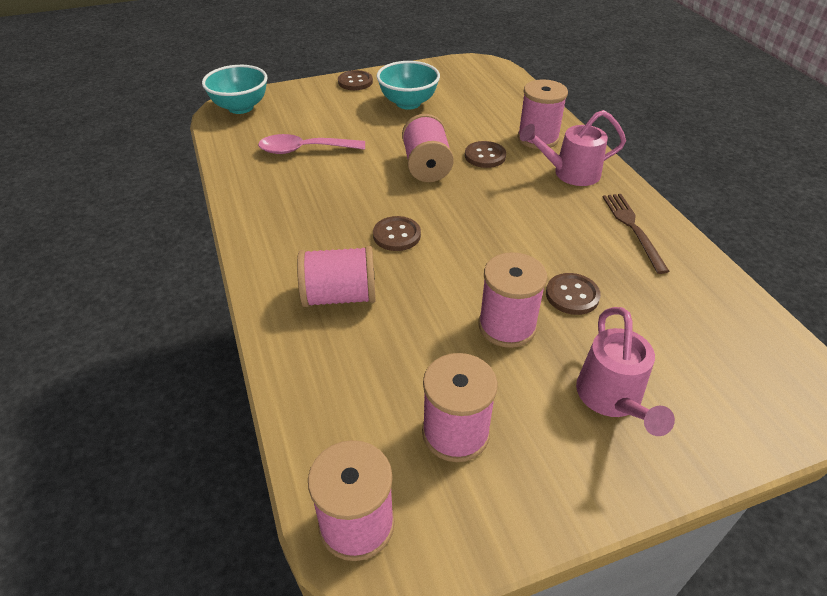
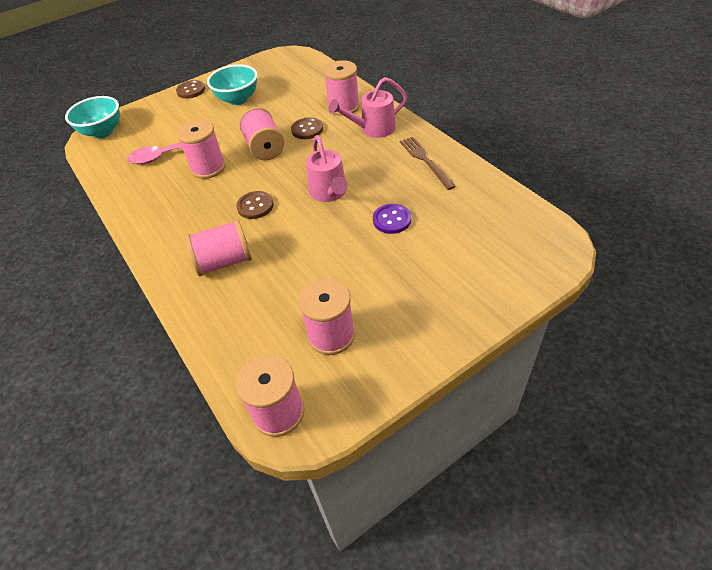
camera: 10 degrees left, 5 degrees up
pink spool [478,252,547,348] -> pink spool moved to [176,119,226,179]
brown button [546,273,601,315] -> purple button [373,204,411,234]
pink watering can [576,307,675,436] -> pink watering can moved to [306,135,348,202]

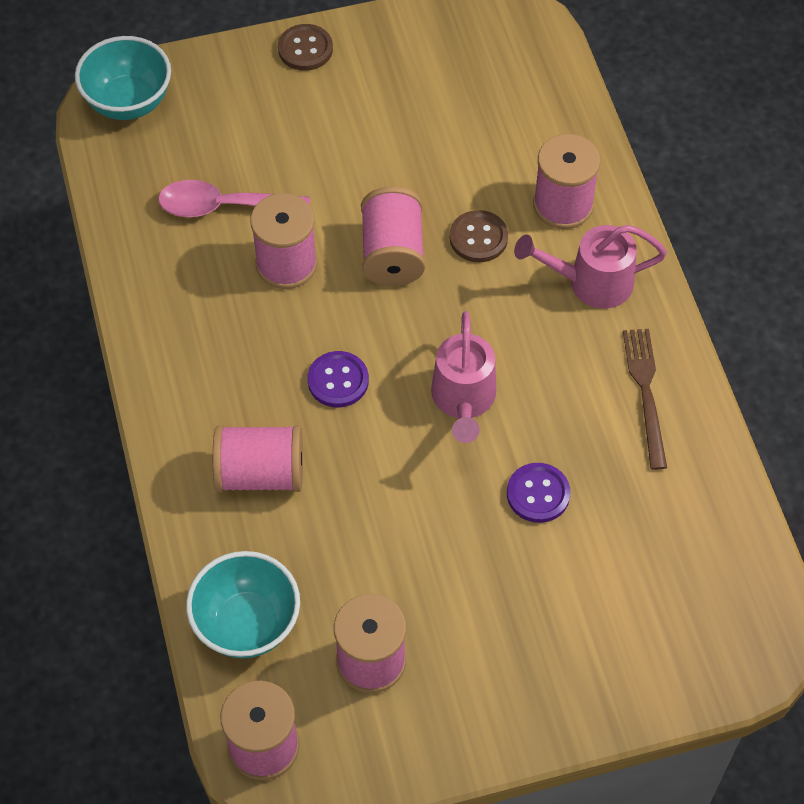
camera: 15 degrees right, 10 degrees up
turquoise bowl [207,64,258,105] -> turquoise bowl moved to [186,551,300,658]
brown button [236,191,274,219] -> purple button [307,351,369,407]

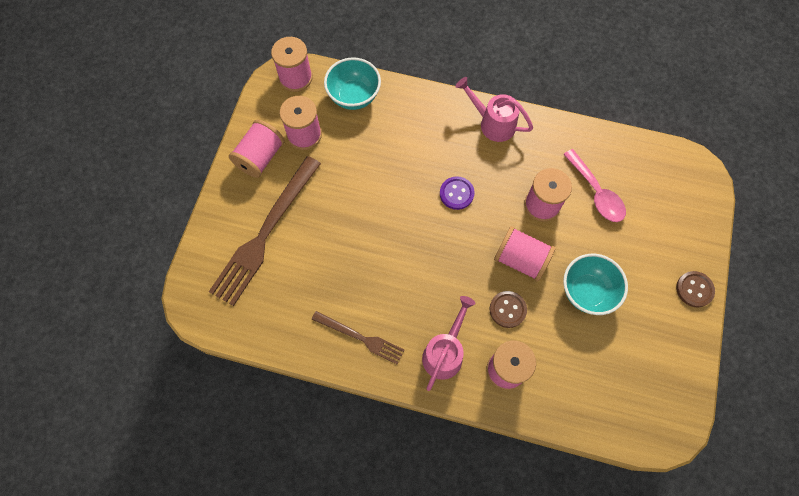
camera: 120 degrees right, 10 degrees up
turquoise bowl [75,36,171,120] -> turquoise bowl moved to [563,254,628,315]
pink spoon [158,180,310,217] -> pink spoon turned 120 degrees clockwise [563,149,626,222]
pink spool [213,425,303,492] -> pink spool moved to [229,120,285,178]
pink watering can [431,311,496,443] -> pink watering can moved to [456,77,533,142]
purple button [507,463,570,523] -> none
none -> brown fork [209,156,321,306]

